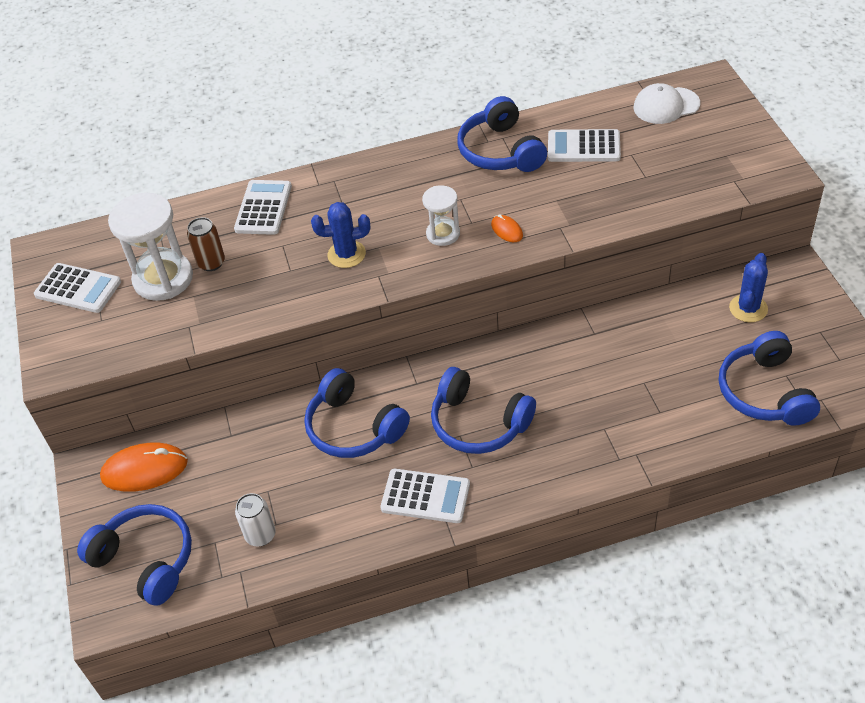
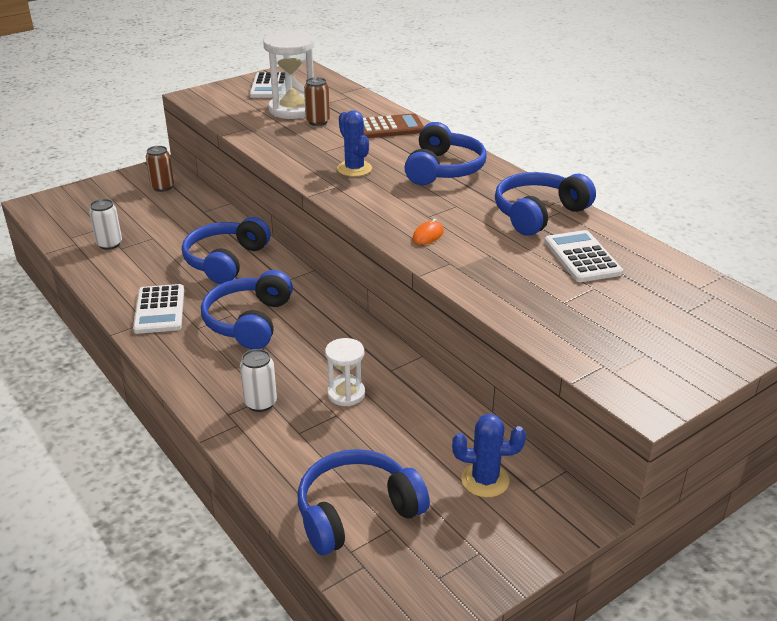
camera: 65 degrees right, 15 degrees down
blue headphones [77,504,192,606] -> blue headphones moved to [404,122,486,185]
orange mouse [100,443,188,492] -> brown can [146,146,174,192]
white calculator [234,180,292,235] -> brown calculator [363,113,424,138]
white hourglass [422,185,460,246] -> white hourglass moved to [325,338,365,406]
white cap [634,83,700,124] -> none
none -> white can [240,349,277,412]

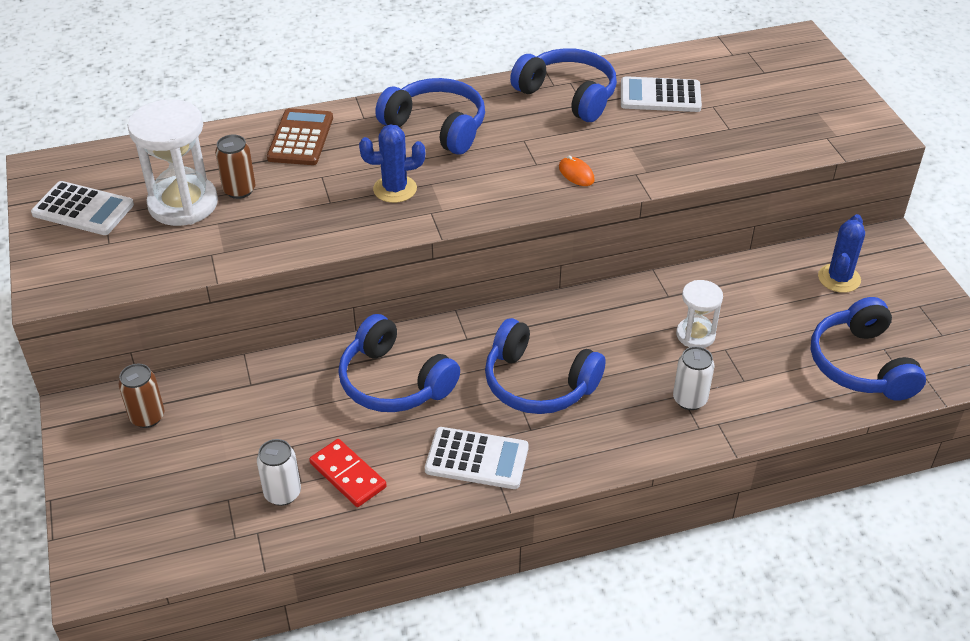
camera: 70 degrees left, 10 degrees up
blue headphones [495,172,596,236] -> blue headphones turned 150 degrees clockwise [510,48,617,122]
none -> red domino [309,439,387,507]

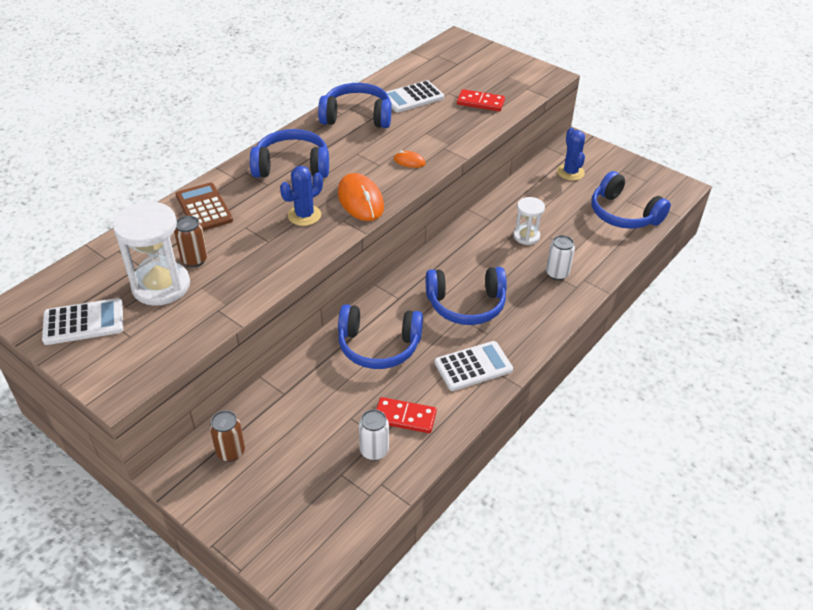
camera: 35 degrees left, 0 degrees up
none -> orange mouse [338,173,384,221]
none -> red domino [457,89,505,112]

